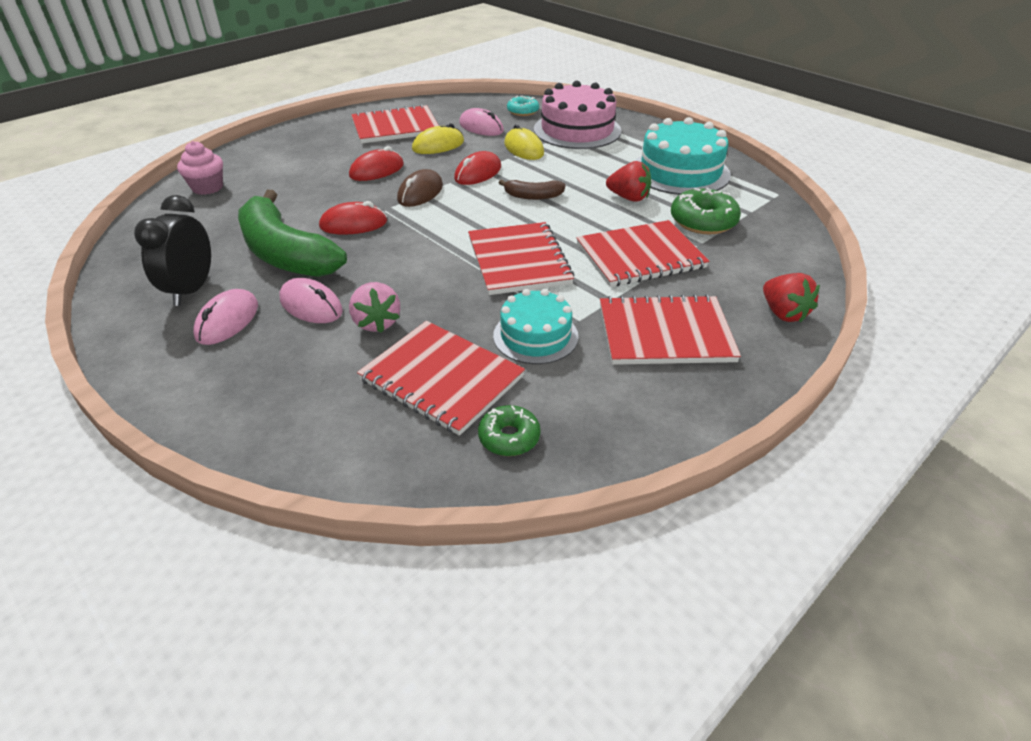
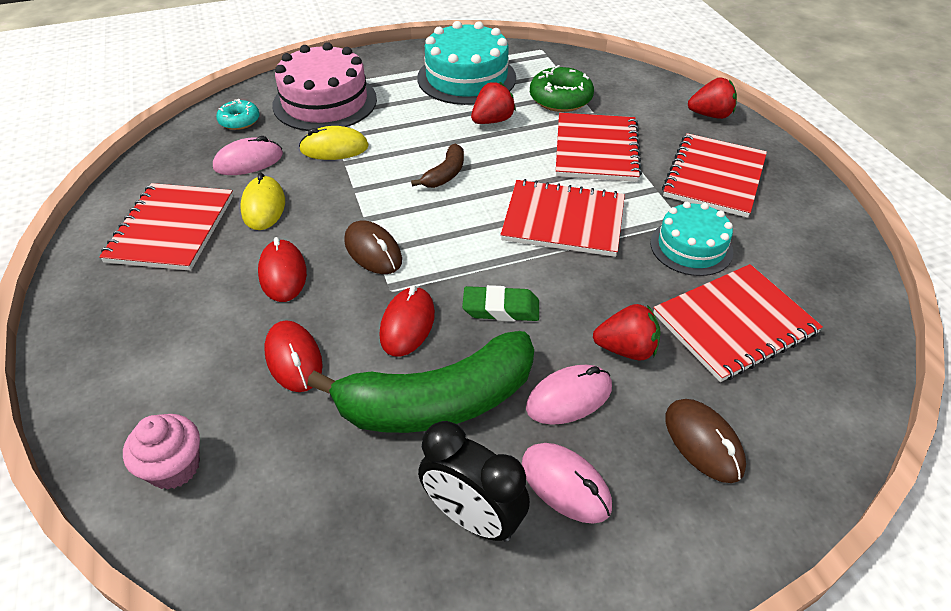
camera: 65 degrees left, 5 degrees up
pink strawberry [349,282,400,333] -> red strawberry [593,304,661,360]
red mouse [454,151,501,185] -> red mouse moved to [264,320,323,392]
green donut [478,405,541,456] -> none
none -> green eraser [462,285,539,321]
none -> brown mouse [665,399,746,483]

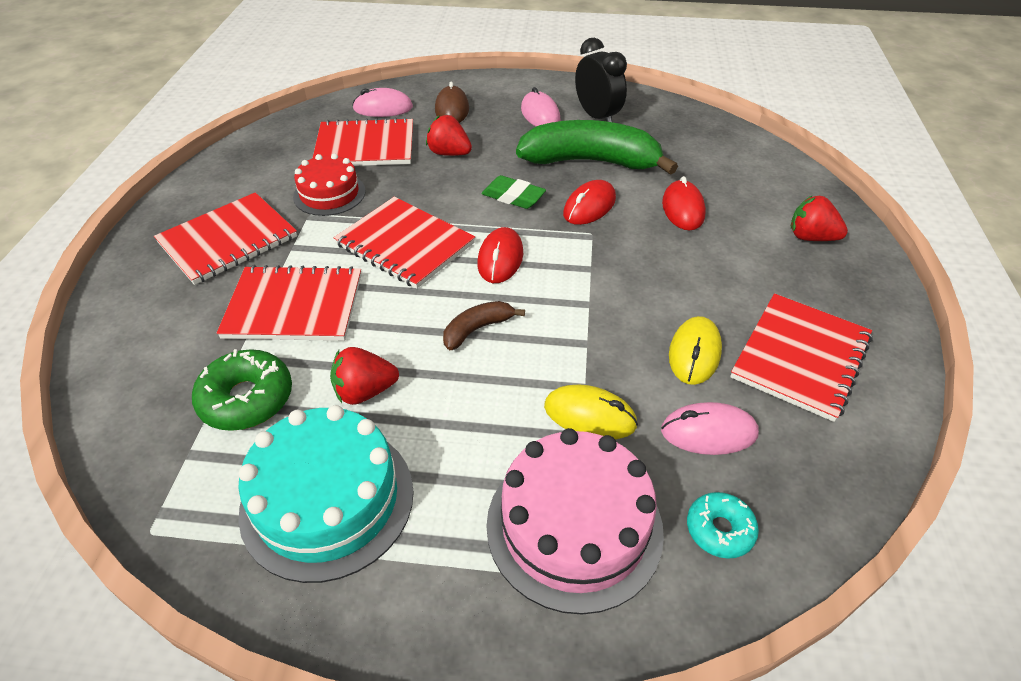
camera: 155 degrees left, 0 degrees up
pink cupcake [123,414,200,490] -> none
red mouse [258,237,307,302] -> red mouse moved to [477,227,523,283]
brown mouse [344,220,402,274] -> none
pink mouse [526,365,612,425] -> pink mouse moved to [352,88,413,117]
red notebook [556,113,642,182] -> red notebook turned 60 degrees clockwise [217,265,361,341]
turquoise cake [650,202,733,276] -> red cake [293,154,366,216]
red strawberry [688,77,737,119] -> red strawberry moved to [791,196,848,241]

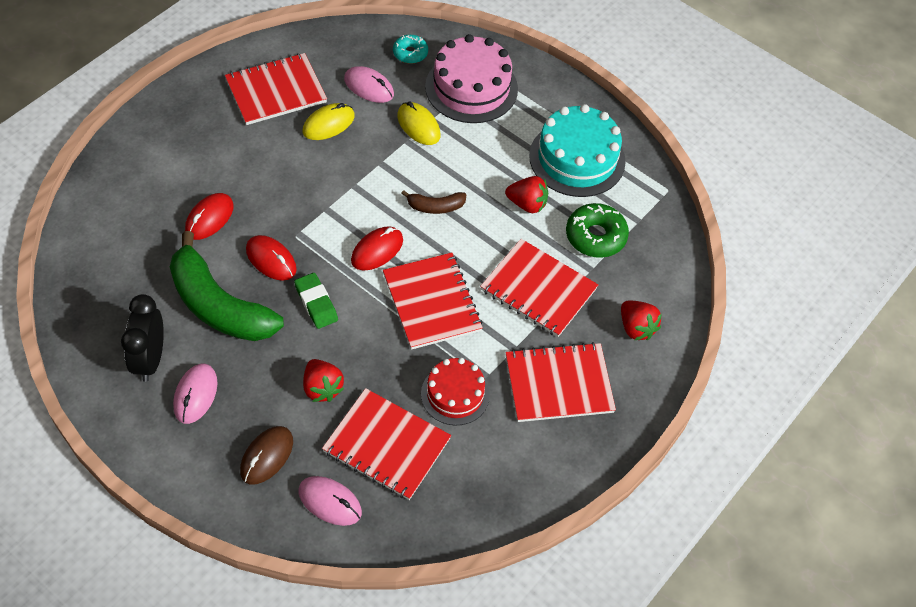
camera: 150 degrees left, 10 degrees up
red mouse [563,180,616,225] -> red mouse turned 60 degrees clockwise [246,235,297,281]
red strawberry [791,196,848,241] -> red strawberry moved to [621,301,662,340]

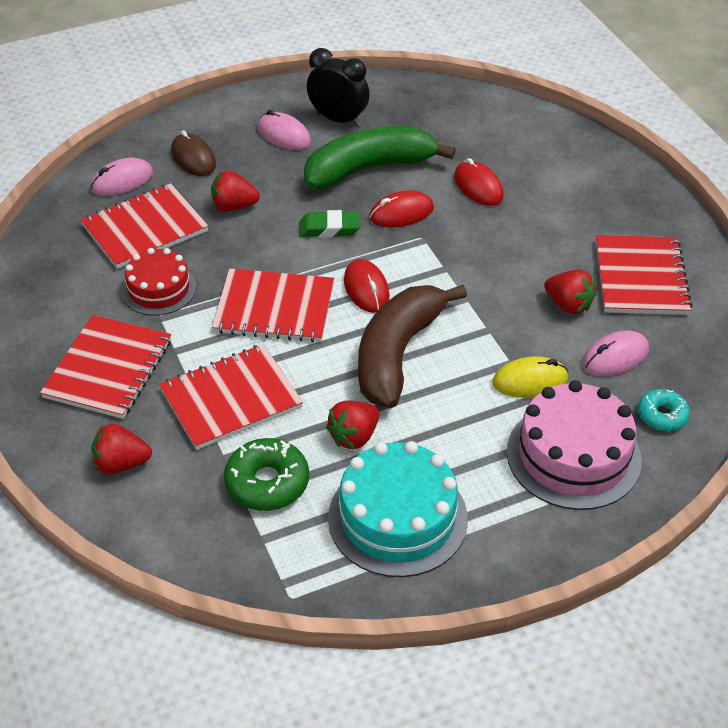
camera: 120 degrees right, 10 degrees down
yellow mouse [302,103,355,140] -> red strawberry [544,270,596,314]
brown banana [401,190,466,214] -> brown banana [358,285,467,408], size x2.21

